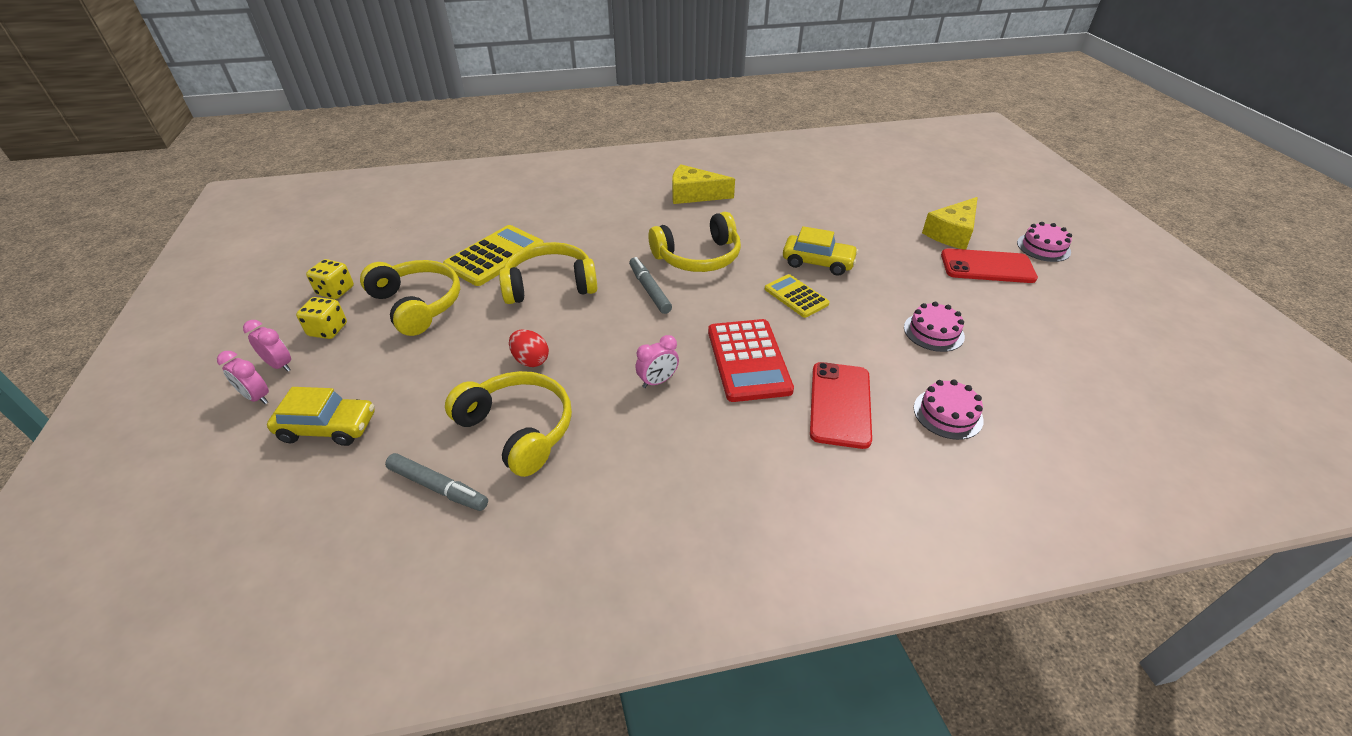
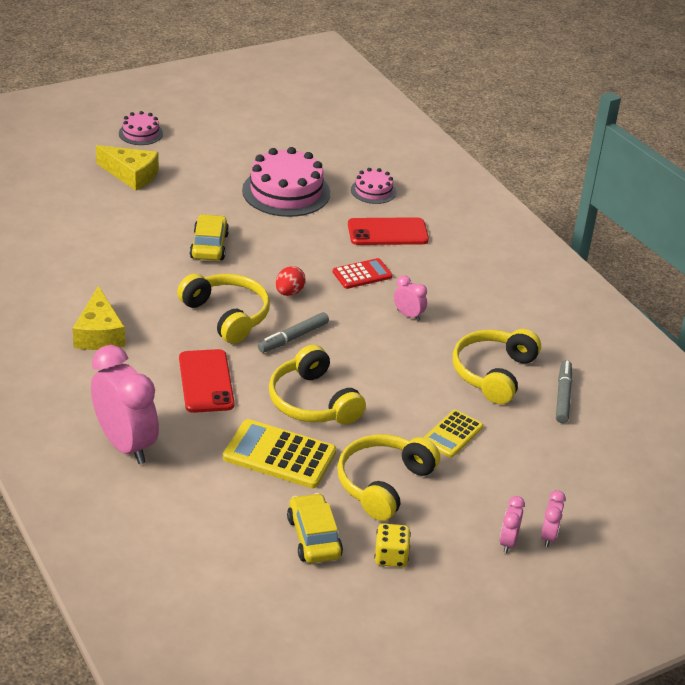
camera: 110 degrees left, 5 degrees down
yellow car [267,387,375,446] -> yellow car moved to [287,493,343,563]
yellow dice [296,297,347,339] -> none
red egg [509,330,549,367] -> red egg moved to [276,266,306,296]
red calculator [708,319,794,402] -> red calculator [333,258,393,289], size x0.62
yellow calculator [765,274,830,318] -> yellow calculator moved to [423,410,483,458]
pink cake [904,302,965,352] -> pink cake [242,147,330,217], size x1.91
red phone [941,248,1038,283] -> red phone moved to [179,349,234,413]
none -> pink clock [91,345,159,464]

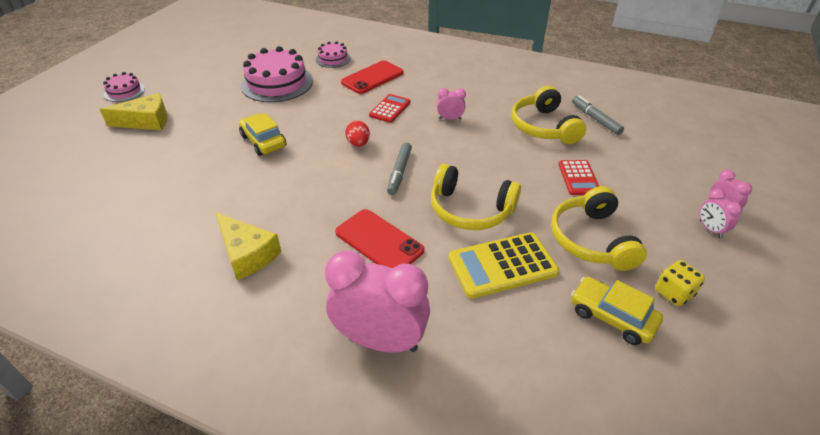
camera: 35 degrees left, 5 degrees up
yellow headphones [177,274,270,344] -> none
yellow calculator [423,410,483,458] -> red calculator [558,160,599,195]

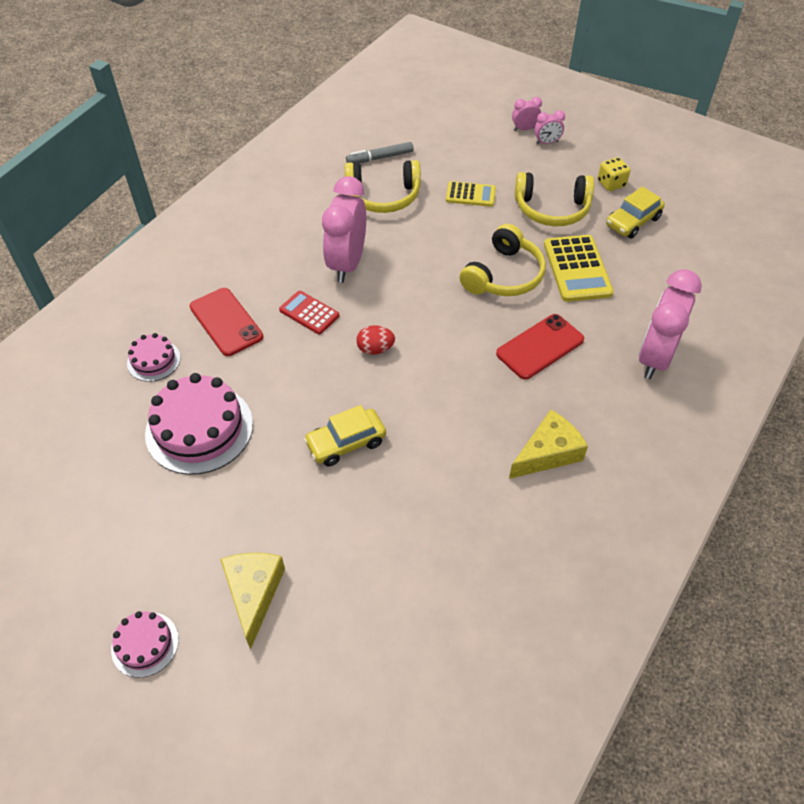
camera: 80 degrees left, 10 degrees up
grey marker [387,142,412,195] -> none
pink clock [437,88,466,120] -> pink clock [322,176,366,283], size x2.21
red calculator [558,160,599,195] -> yellow calculator [446,181,496,207]

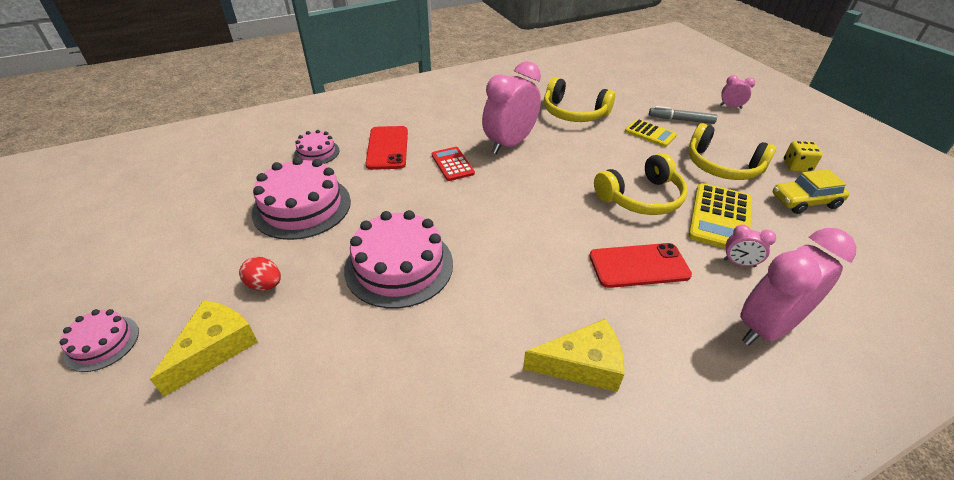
camera: 30 degrees right, 10 degrees down
yellow car [304,405,386,466] -> pink cake [344,210,453,309]
grey marker [346,142,414,163] -> grey marker moved to [649,106,717,124]
red egg [356,325,395,355] -> red egg moved to [239,257,281,291]
pink clock [534,110,565,145] -> pink clock moved to [724,224,776,267]

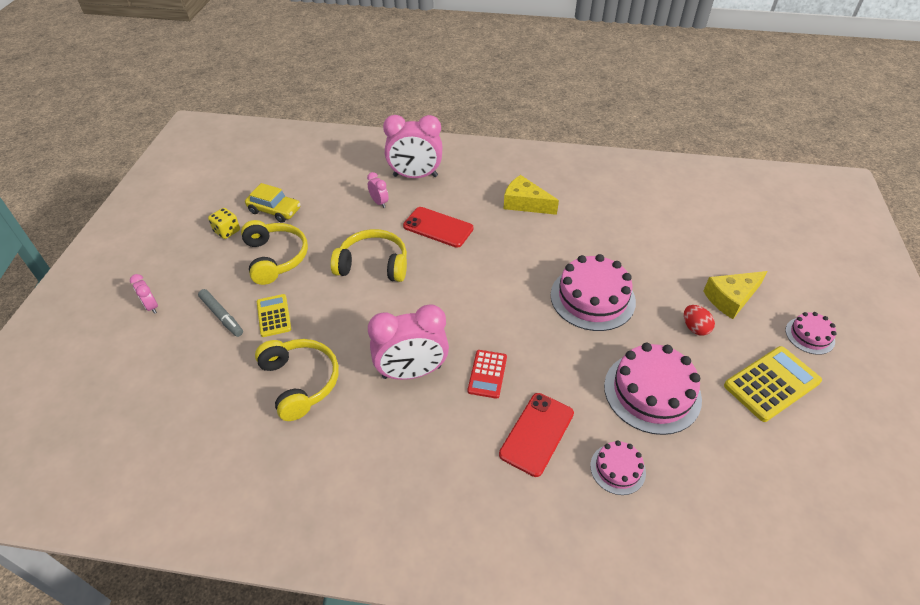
camera: 145 degrees left, 5 degrees up
yellow calculator [688,183,752,249] -> yellow calculator moved to [724,346,822,422]

